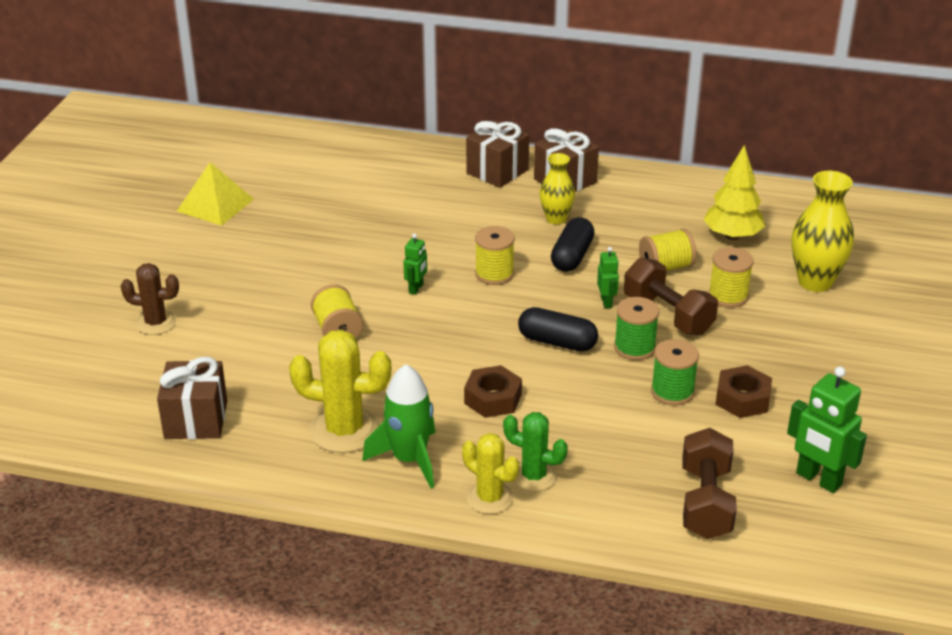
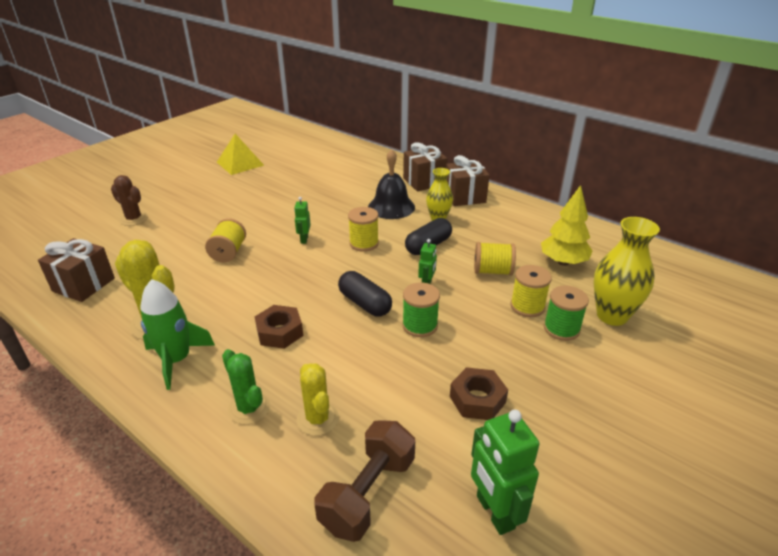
camera: 25 degrees right, 0 degrees up
green robot [403,234,427,295] -> green robot turned 135 degrees clockwise [294,197,311,244]
yellow cactus [462,433,519,514] -> yellow cactus moved to [296,363,339,436]
brown dumbbell [624,257,718,335] -> none
green spool [651,339,699,405] -> green spool moved to [544,285,589,341]
none -> black bell [368,149,415,219]

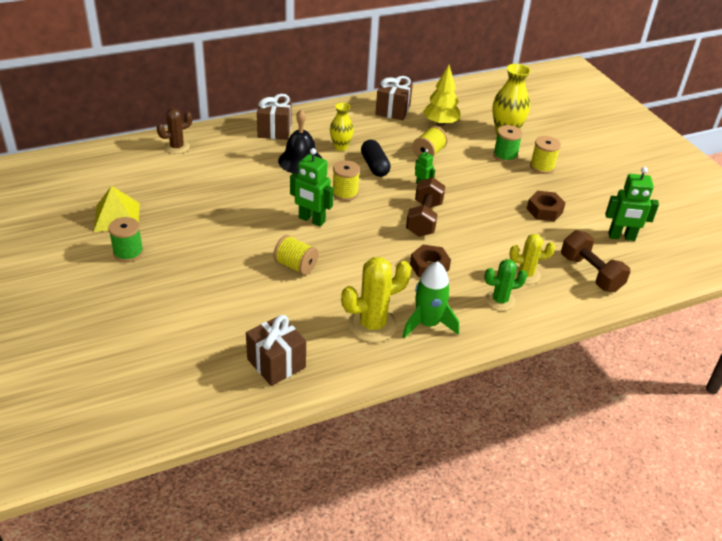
camera: 65 degrees left, 5 degrees up
brown cactus [111,175,148,226] -> brown cactus moved to [156,109,192,154]
green robot [294,197,311,244] -> green robot [290,148,334,227], size x1.84
black capsule [338,271,392,317] -> brown dumbbell [406,177,445,237]
green spool [402,282,440,337] -> green spool moved to [108,217,144,262]
brown gift [446,155,490,206] -> brown gift moved to [375,76,413,120]
yellow spool [511,265,552,317] -> yellow spool moved to [530,136,561,174]

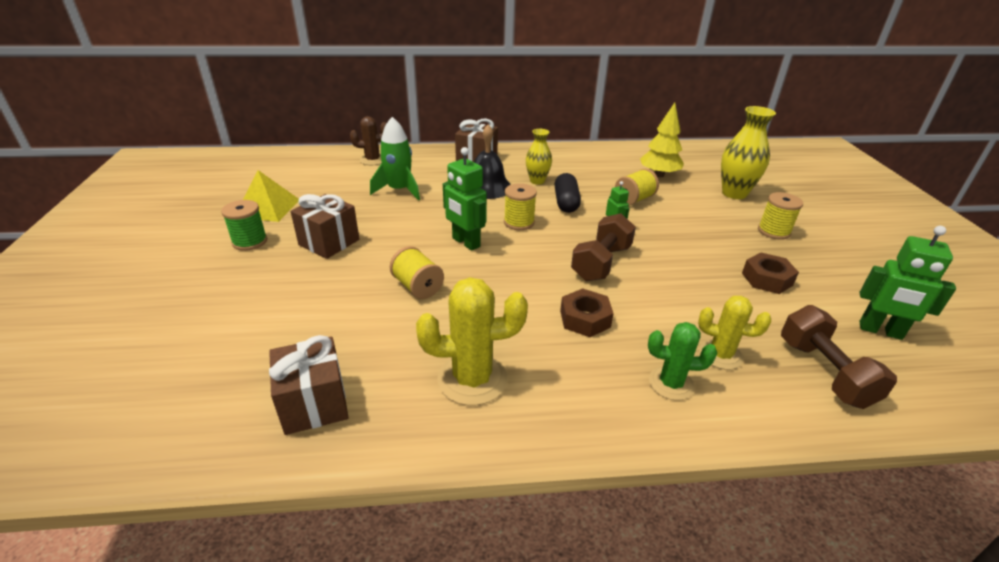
camera: 20 degrees right, 5 degrees down
brown gift [375,76,413,120] -> brown gift moved to [291,194,359,259]
green rocket [402,261,459,338] -> green rocket moved to [370,117,420,200]
green spool [493,125,523,163] -> none

